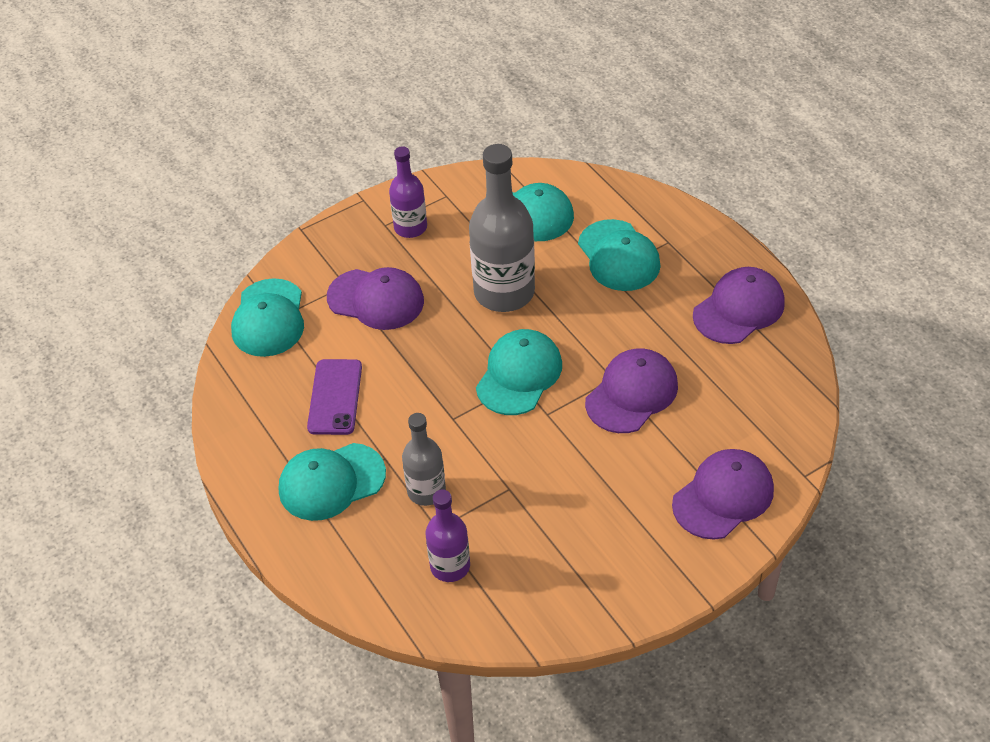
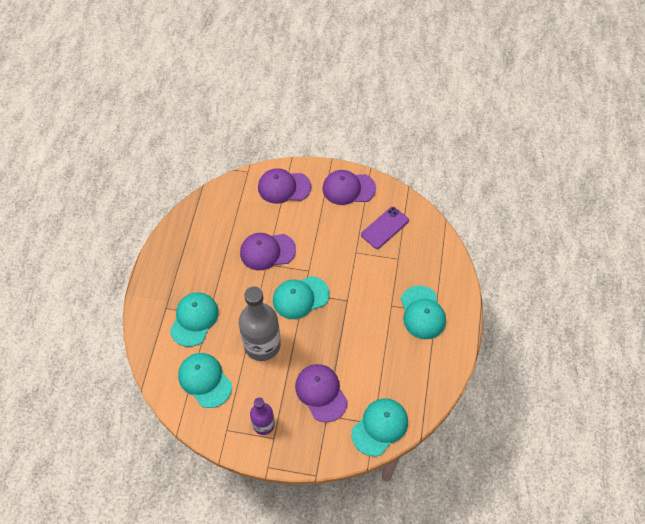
camera: 140 degrees left, 10 degrees up
turquoise cap [279,443,386,521] -> turquoise cap turned 60 degrees clockwise [401,286,446,339]
purple phone [307,359,362,435] -> purple phone moved to [361,207,409,249]
grey bottle [402,413,446,506] -> none
purple bottle [425,490,470,582] -> none
purple cap [693,267,785,344] -> purple cap moved to [322,170,376,205]

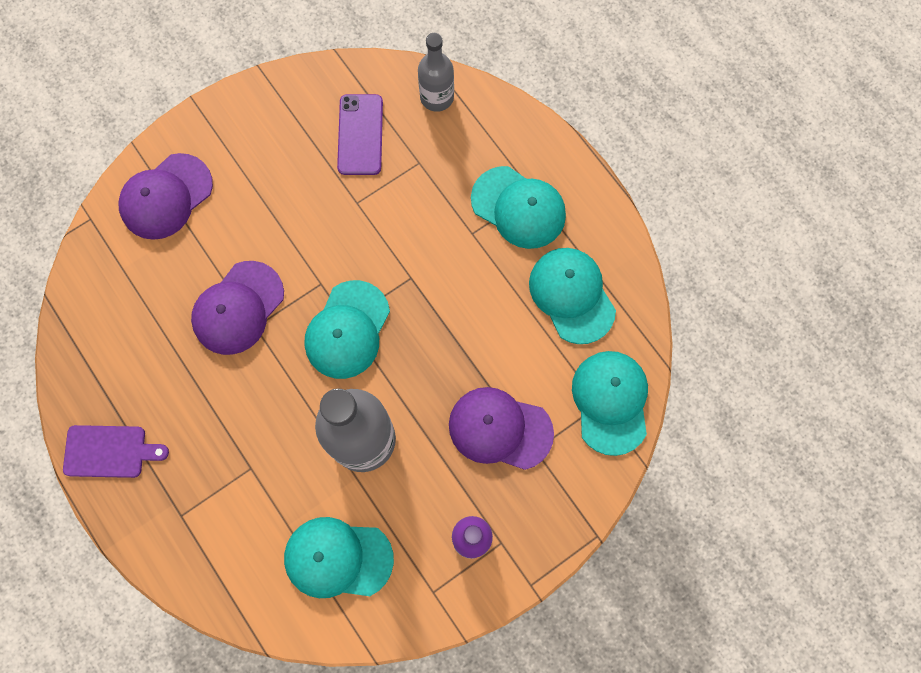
camera: 45 degrees left, 15 degrees up
turquoise cap [170,292,219,347] -> turquoise cap moved to [529,248,616,344]
purple cap [322,170,376,205] -> none
none -> purple cutting board [63,425,169,478]
none -> grey bottle [418,33,454,112]

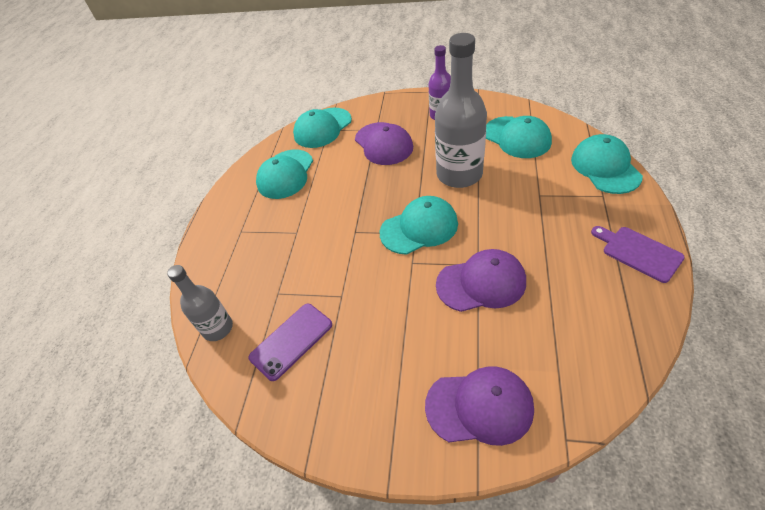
camera: 130 degrees left, 25 degrees down
turquoise cap [471,166,566,249] -> turquoise cap moved to [571,134,643,194]

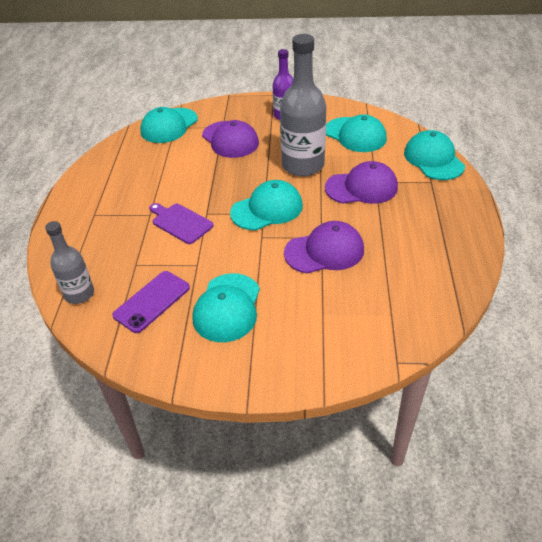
camera: 10 degrees left, 5 degrees down
turquoise cap [256,150,313,199] -> turquoise cap moved to [192,273,260,342]
purple cap [425,366,534,446] -> purple cap moved to [325,161,398,204]
purple cutting board [591,226,685,283] -> purple cutting board moved to [149,203,214,244]

